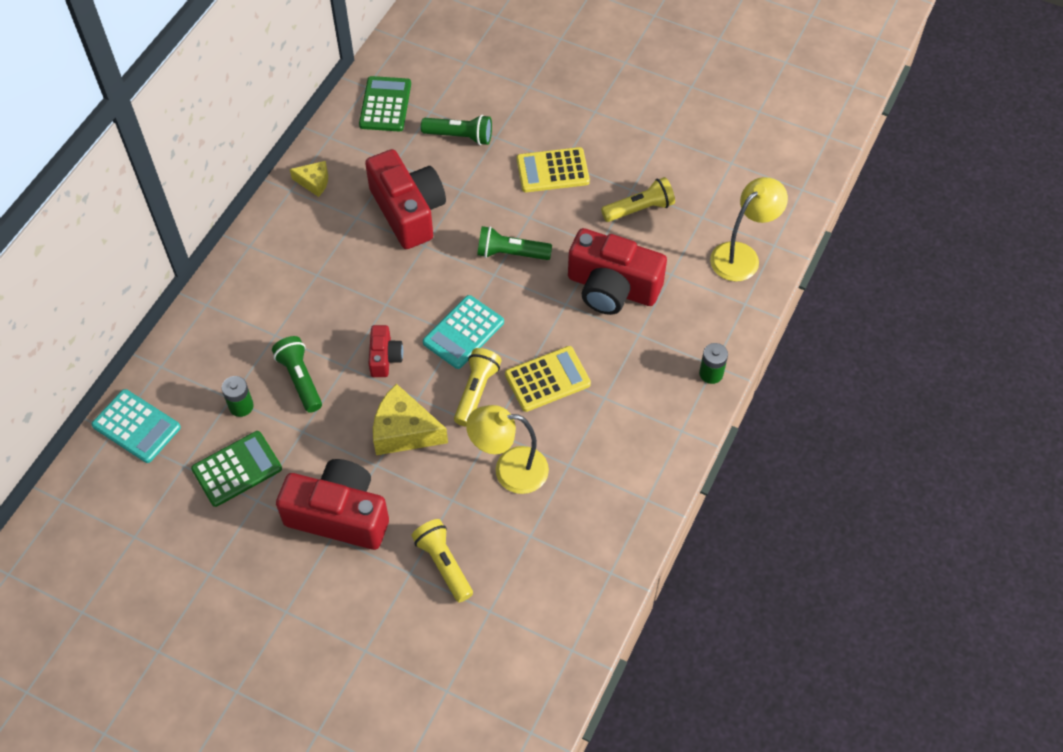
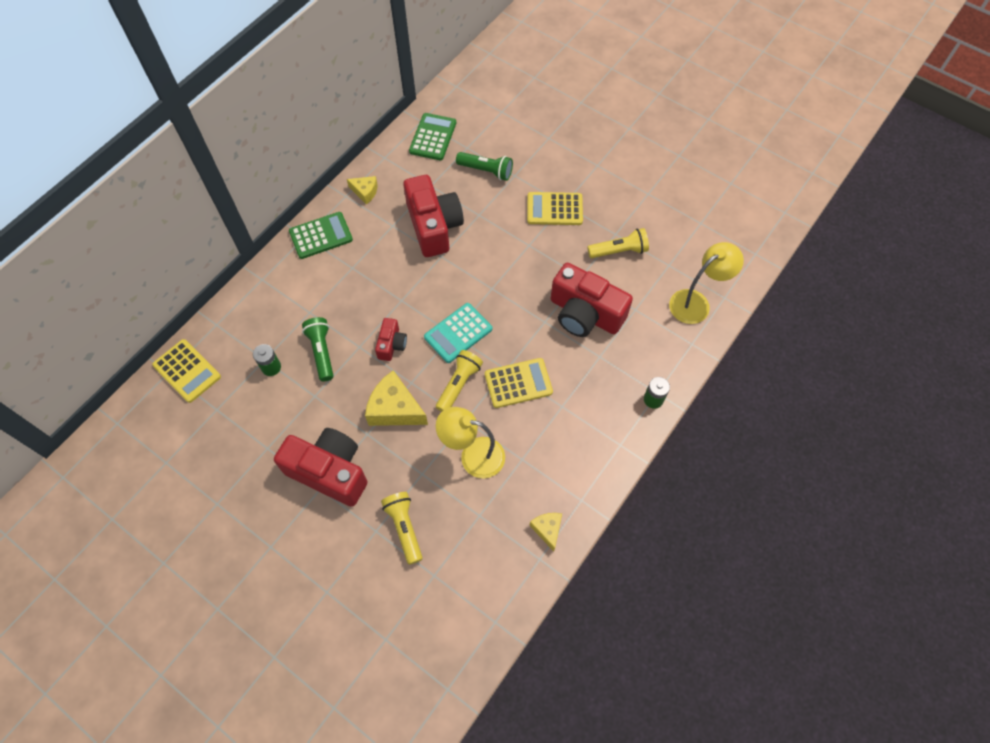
camera: 10 degrees right, 5 degrees up
turquoise calculator [91,389,181,463] -> yellow calculator [152,339,221,403]
green calculator [191,431,282,507] -> green calculator moved to [289,212,353,259]
green flashlight [477,226,552,260] -> none
none -> yellow cheese [529,513,562,551]

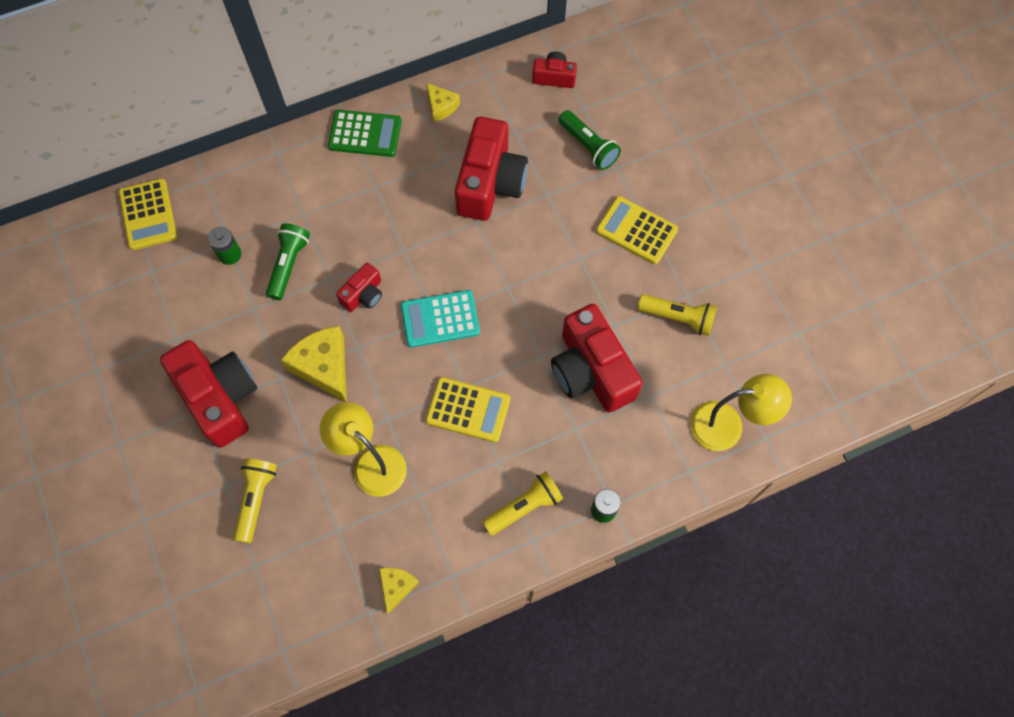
camera: 30 degrees right, 5 degrees up
green calculator [409,113,456,160] -> red camera [532,51,577,88]
yellow flashlight [436,350,483,412] -> yellow flashlight moved to [482,471,563,536]

